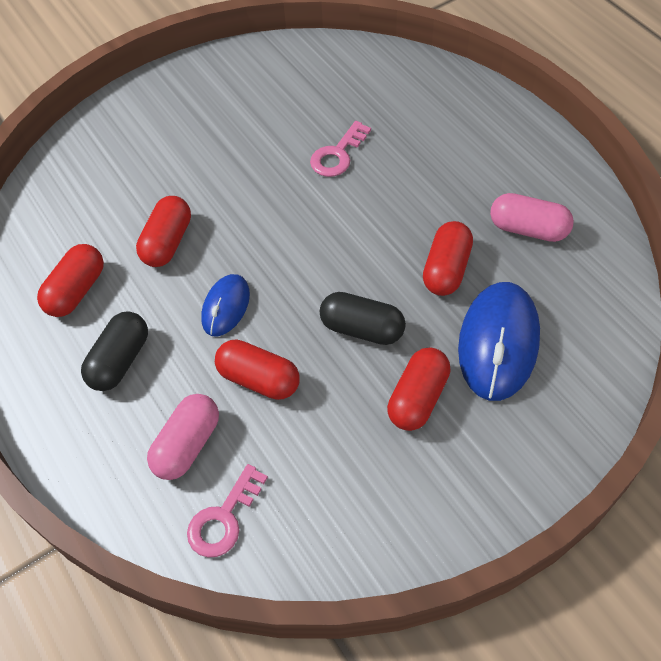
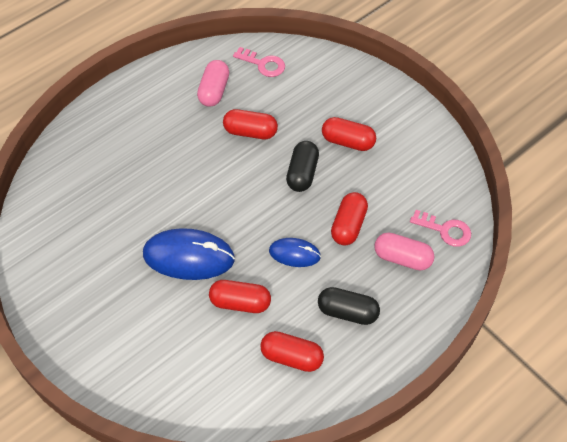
camera: 100 degrees left, 0 degrees up
pink key [310,121,371,177] -> pink key moved to [233,47,285,77]
blue mouse [458,282,540,401] -> blue mouse moved to [143,228,235,280]

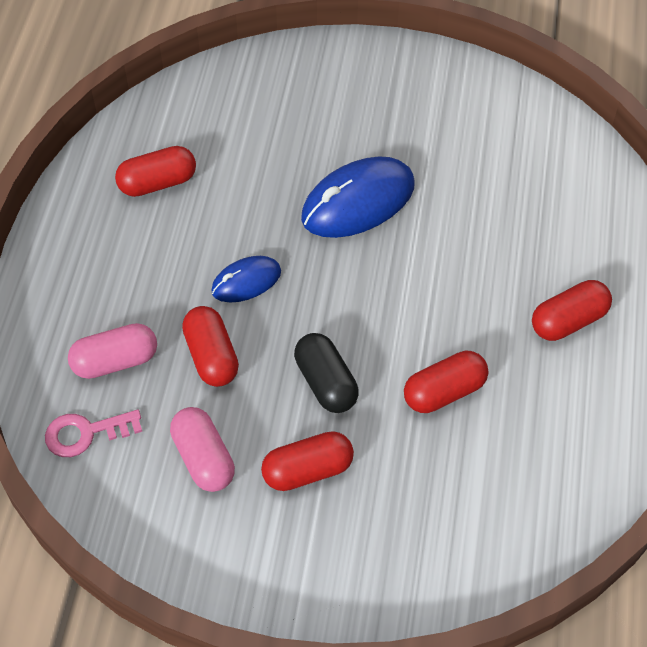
camera: 140 degrees right, 0 degrees up
pink capsule [197,60,229,107] -> pink capsule moved to [170,407,235,492]
red capsule [209,280,271,313] -> red capsule moved to [532,280,612,341]
pink key [233,47,285,77] -> none
black capsule [318,287,380,325] -> none

